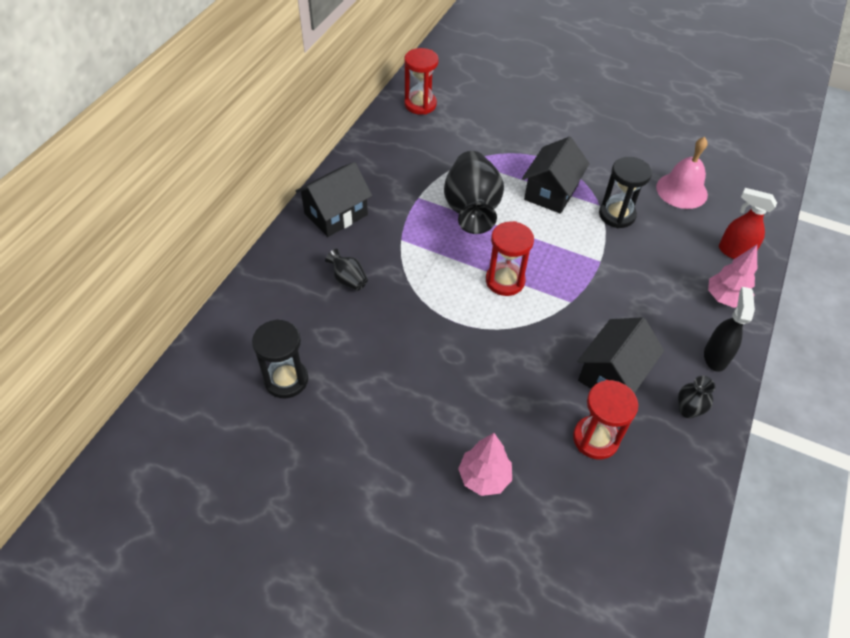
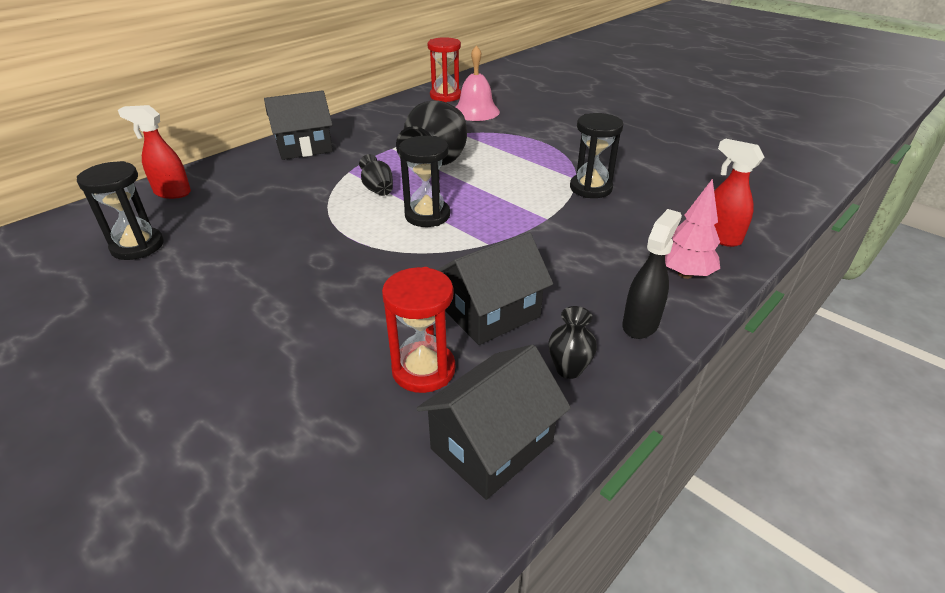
camera: 20 degrees right, 15 degrees down
black vase [325,249,368,291] -> black vase moved to [359,154,393,196]
pink tree [458,433,512,496] -> none
red hourglass [486,221,534,296] -> black hourglass [399,136,450,227]
black house [522,136,590,214] -> black house moved to [416,344,571,500]
pink bell [656,137,708,209] -> pink bell moved to [456,45,500,121]
none -> red spray bottle [118,105,191,199]

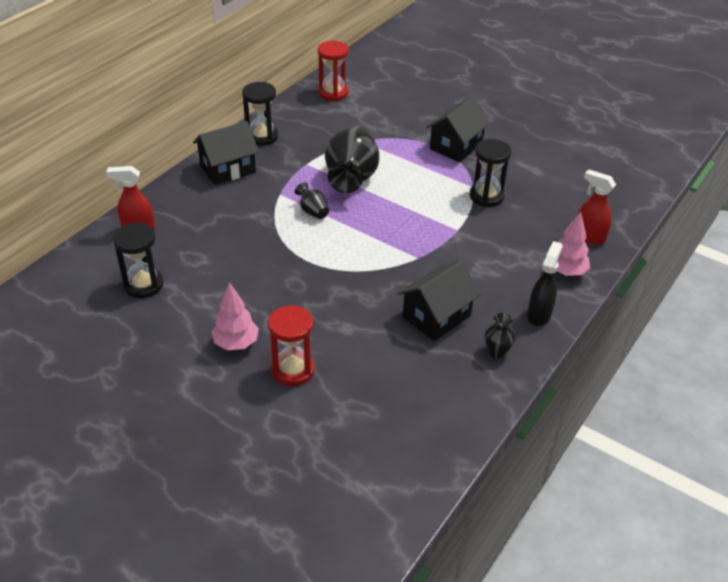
camera: 10 degrees left, 5 degrees up
red hourglass [382,267,455,393] -> red hourglass moved to [268,305,315,386]
black hourglass [399,136,450,227] -> black hourglass moved to [242,82,278,146]
black house [416,344,571,500] -> black house moved to [426,96,491,162]
pink bell [456,45,500,121] -> none
none -> pink tree [212,282,259,350]

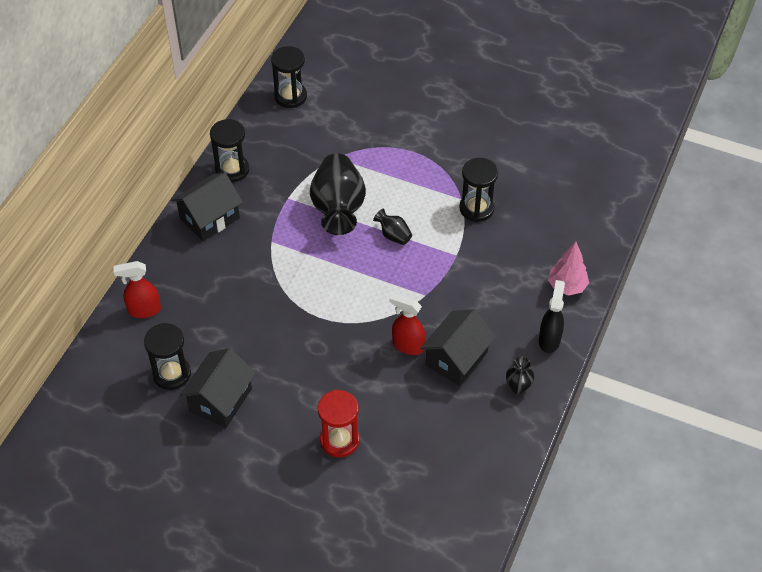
camera: 10 degrees left, 10 degrees up
pink tree [212,282,259,350] -> none
black vase [295,182,329,219] -> black vase moved to [373,209,412,245]
red hourglass [318,41,349,101] -> black hourglass [271,46,307,108]
black house [426,96,491,162] -> black house moved to [179,348,256,428]
red spray bottle [578,170,616,245] -> red spray bottle moved to [389,293,425,355]

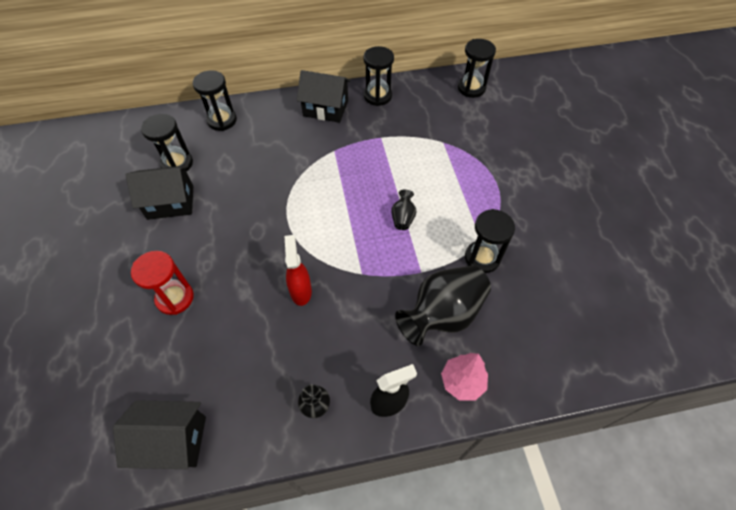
camera: 55 degrees right, 5 degrees up
red spray bottle [113,261,161,318] -> black hourglass [193,70,237,131]
black vase [310,153,366,235] -> black vase moved to [395,266,491,346]
black house [420,309,496,386] -> black house moved to [113,400,206,469]

